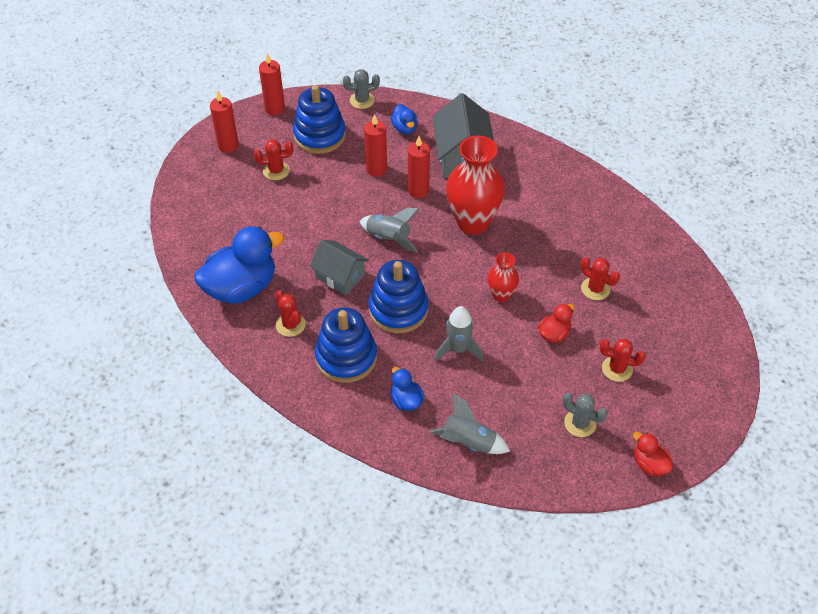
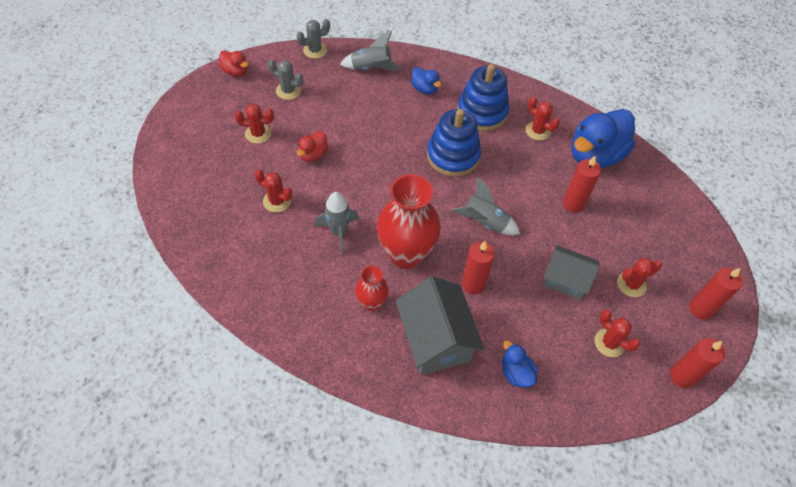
camera: 165 degrees right, 5 degrees up
blue stacking toy [293,85,346,154] -> red cactus [595,310,640,357]
grey house [310,240,369,295] -> grey house moved to [543,245,600,300]
grey cactus [343,69,380,109] -> grey cactus moved to [297,19,330,59]
red candle [364,114,387,177] -> red candle moved to [563,156,601,213]
grey rocket [435,306,483,362] -> grey rocket moved to [315,192,359,254]
red vase [487,252,519,302] -> red vase moved to [355,266,389,311]

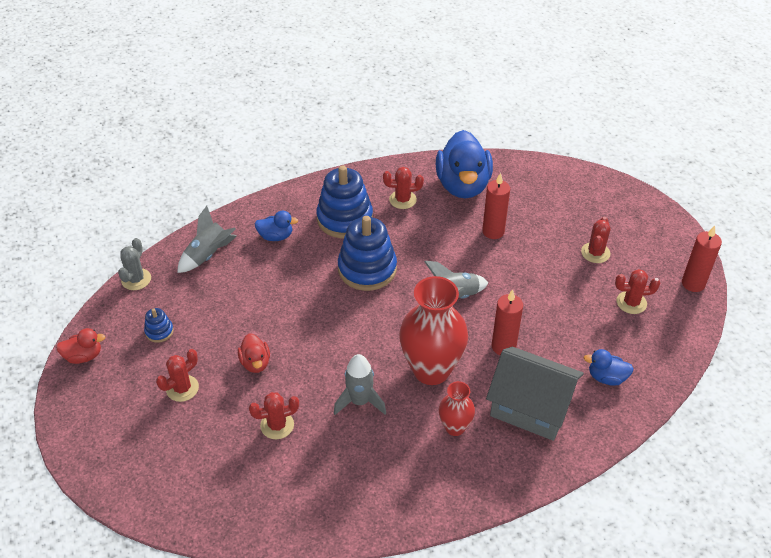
camera: 45 degrees left, 10 degrees down
grey cactus [268,59,303,100] -> blue stacking toy [144,308,174,343]
grey house [543,245,600,300] -> none
red candle [689,268,743,319] -> none

